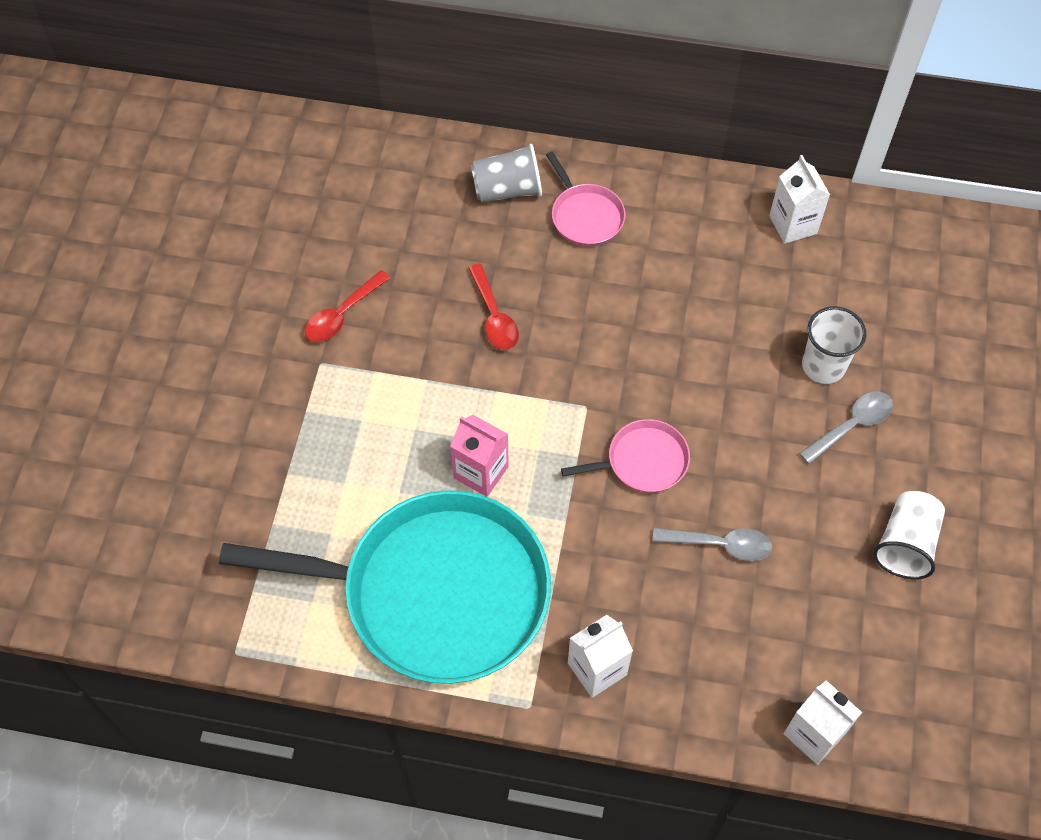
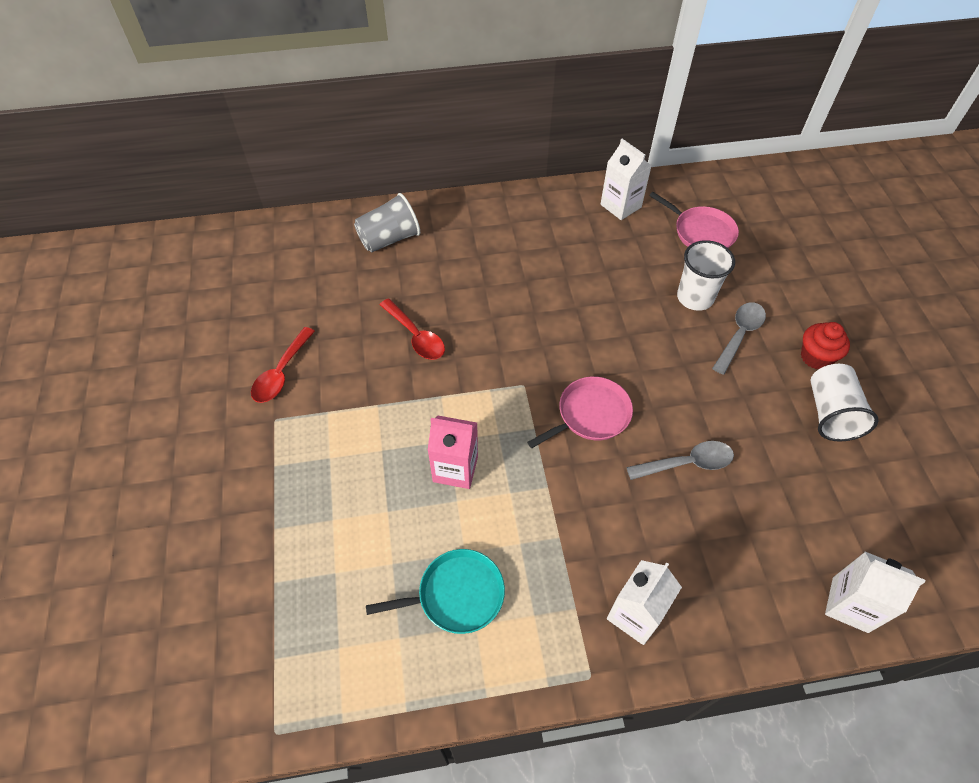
camera: 20 degrees left, 5 degrees down
turquoise pan [219,490,551,684] -> turquoise pan [366,549,505,634], size x0.42
pink pan [546,152,626,246] -> pink pan moved to [649,192,739,248]
none -> red cupcake [801,322,850,369]

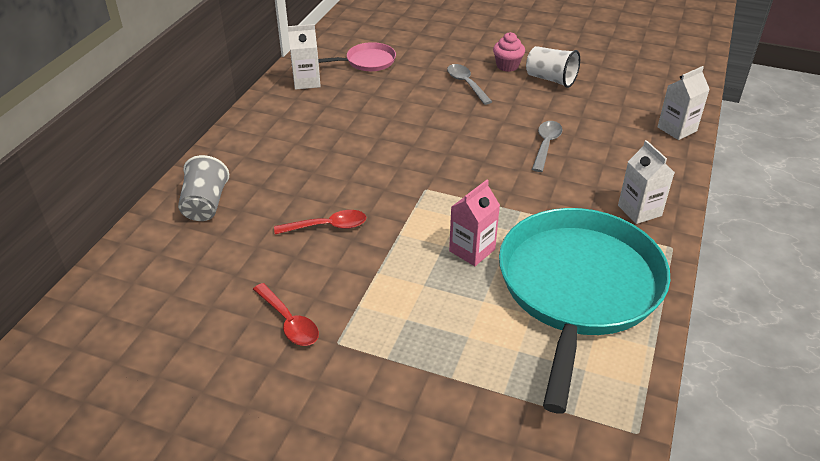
camera: 60 degrees left, 15 degrees down
turquoise pan [366,549,505,634] -> turquoise pan [499,208,670,413], size x2.38
pink pan [527,376,633,448] -> none
white cup [677,240,735,311] -> none
red cupcake [801,322,850,369] -> pink cupcake [493,32,525,72]

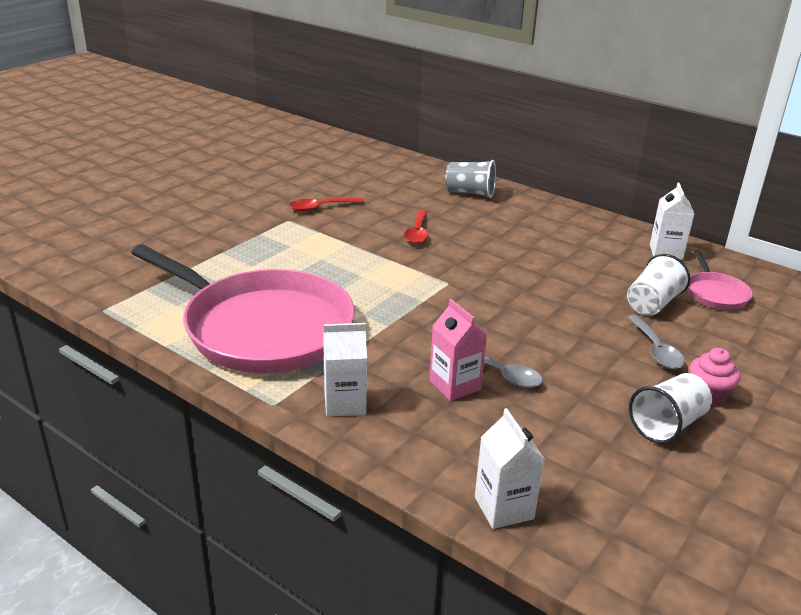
camera: 105 degrees right, 10 degrees down
grey spoon [447,64,492,105] -> grey spoon turned 90 degrees clockwise [628,315,685,369]
pink carton [449,180,500,266] -> pink carton moved to [429,299,487,401]
turquoise pan [499,208,670,413] -> pink pan [131,245,355,373]
none -> white cup [627,254,690,316]

